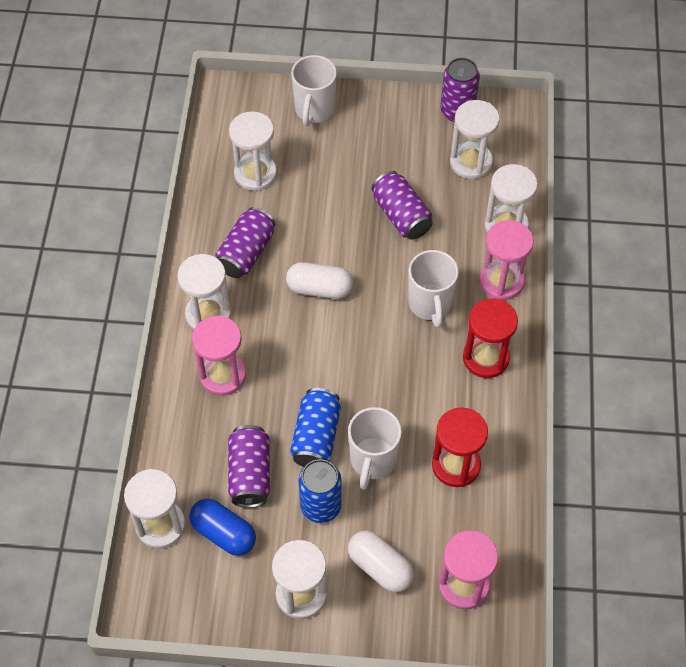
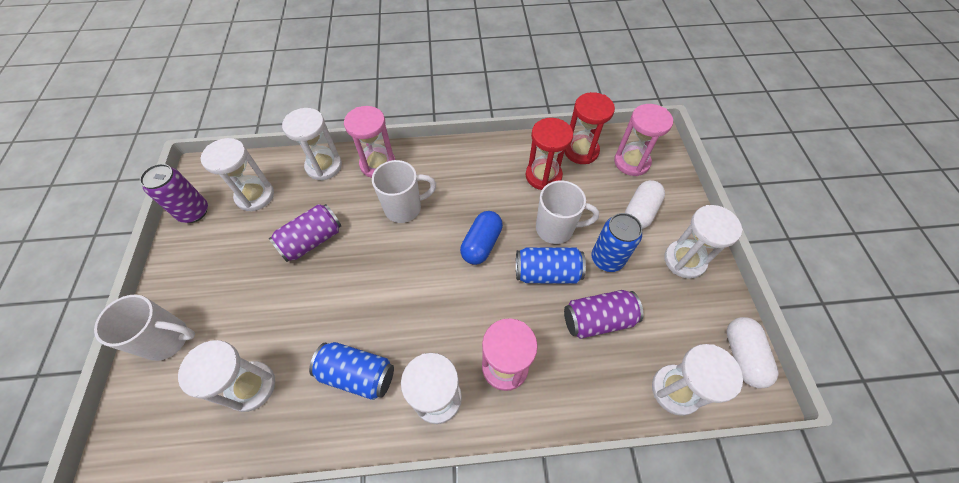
camera: 100 degrees left, 0 degrees up
blue capsule [189,499,256,556] -> blue capsule moved to [460,211,503,265]
purple can [215,207,275,278] -> blue can [309,342,394,400]
white capsule [286,262,353,299] -> white capsule moved to [727,317,779,388]
red hourglass [463,298,518,378] -> red hourglass moved to [564,92,615,164]

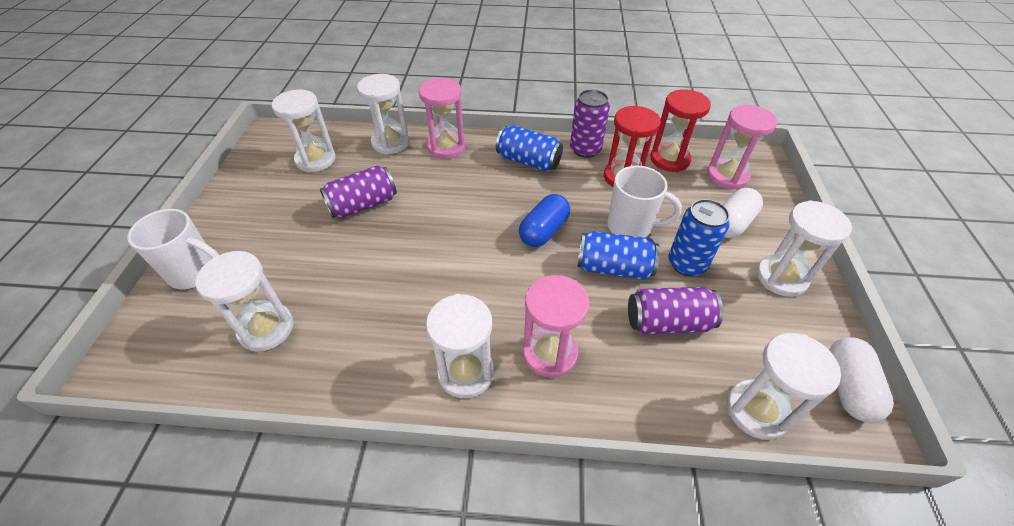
camera: 10 degrees right, 10 degrees down
purple can [140,164,208,223] -> purple can moved to [570,89,610,158]
blue can [309,342,394,400] -> blue can moved to [496,125,563,172]
white mug [372,160,436,223] -> none

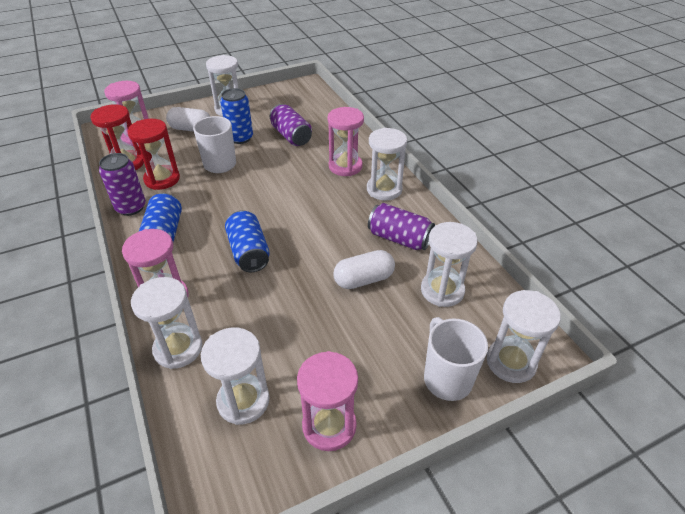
camera: 120 degrees left, 5 degrees down
purple can [320,165,396,218] -> purple can moved to [368,203,435,250]
blue capsule [519,194,570,247] -> none
blue can [578,231,660,280] -> blue can moved to [225,211,270,272]
white hourglass [727,333,841,440] -> white hourglass moved to [487,290,561,383]
white capsule [829,337,894,422] -> white capsule moved to [333,250,395,289]
none -> pink hourglass [297,351,358,451]

